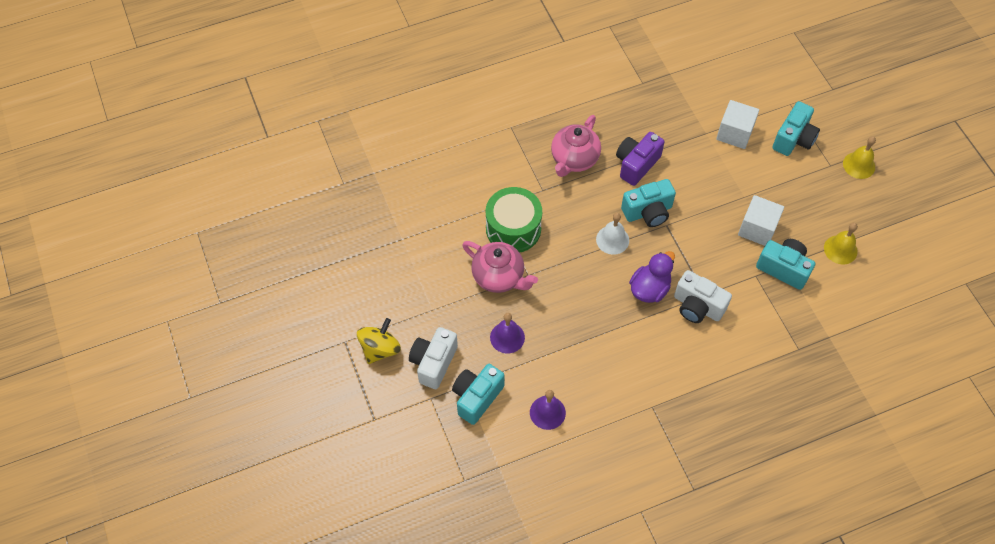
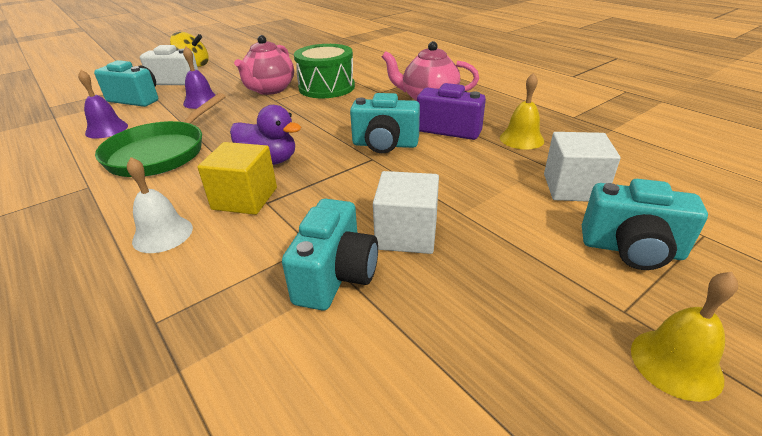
camera: 75 degrees right, 25 degrees down
white bell [596,213,629,255] -> white bell moved to [127,157,193,253]
turquoise camera [621,179,676,227] -> turquoise camera turned 45 degrees counterclockwise [350,93,420,153]
white camera [674,270,732,323] -> yellow cube [197,142,277,215]
yellow bell [824,223,858,264] -> yellow bell moved to [500,73,544,150]
none -> green pan [95,93,226,177]

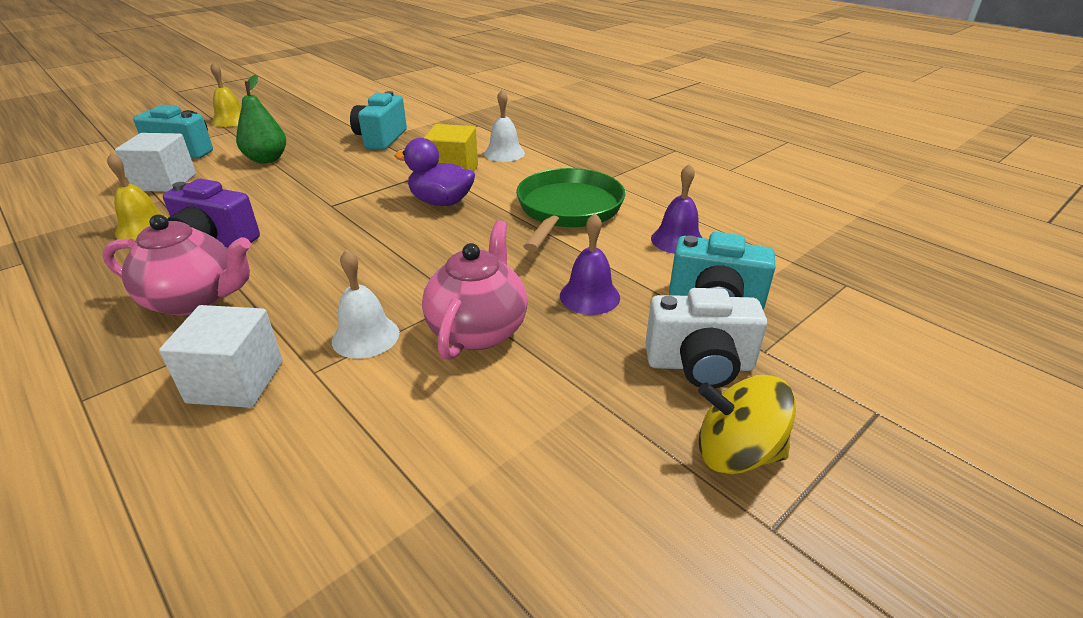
camera: 175 degrees right, 0 degrees up
green drum [294,44,355,98] -> white bell [332,249,399,359]
turquoise camera [350,93,420,153] -> none
white cube [373,171,439,254] -> white cube moved to [159,305,283,408]
none -> green pear [236,75,286,163]

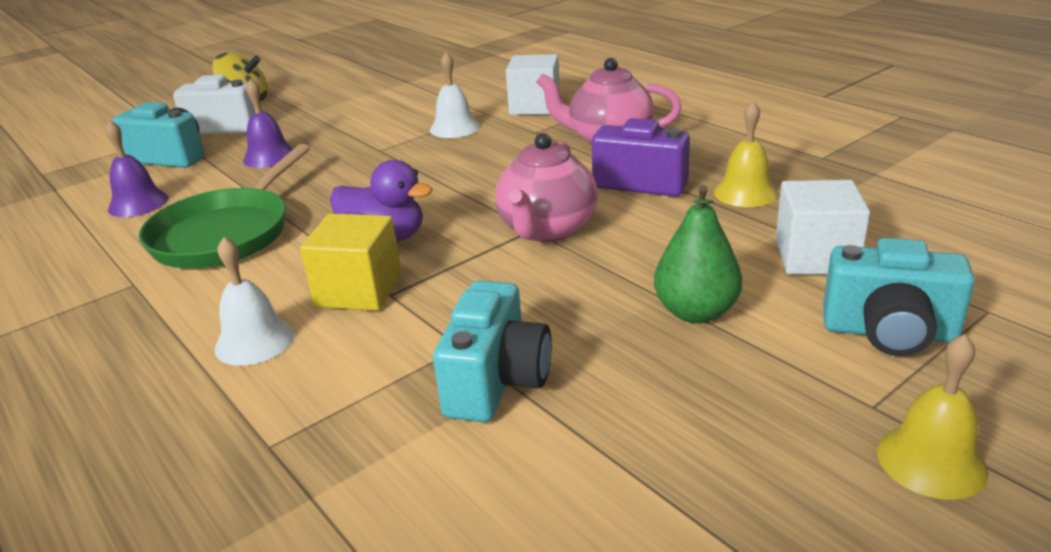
camera: 175 degrees left, 5 degrees down
pink teapot [422,220,527,360] -> pink teapot moved to [495,133,598,242]

